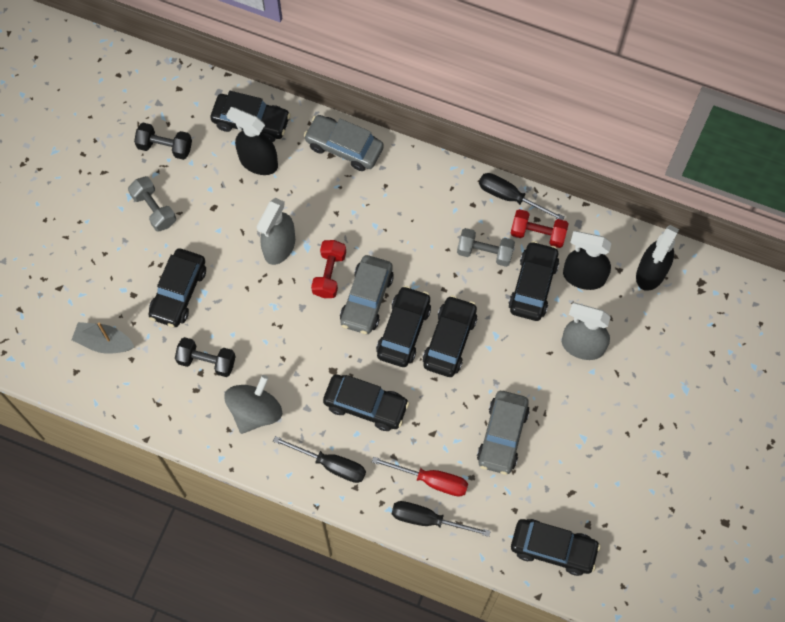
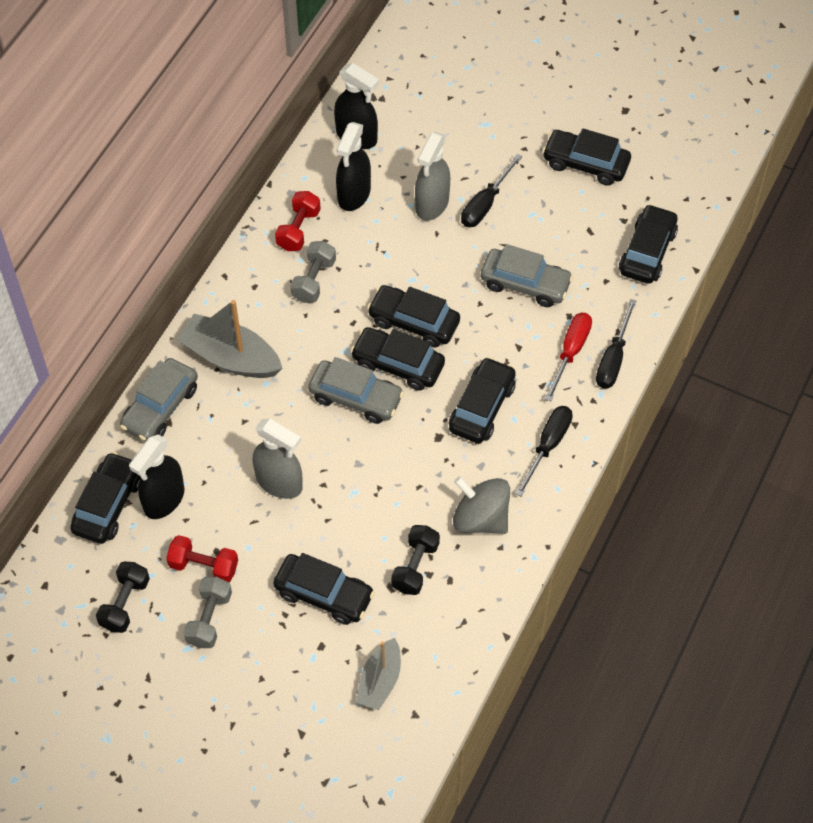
camera: 85 degrees left, 10 degrees down
grey dumbbell [128,176,176,232] -> grey dumbbell turned 45 degrees counterclockwise [183,577,232,648]
red dumbbell [311,240,346,298] -> red dumbbell moved to [166,535,238,582]
black screwdriver [479,173,564,220] -> black screwdriver moved to [461,154,523,227]
black car [508,241,559,321] -> black car moved to [542,128,631,186]
none -> grey boat [177,300,283,378]

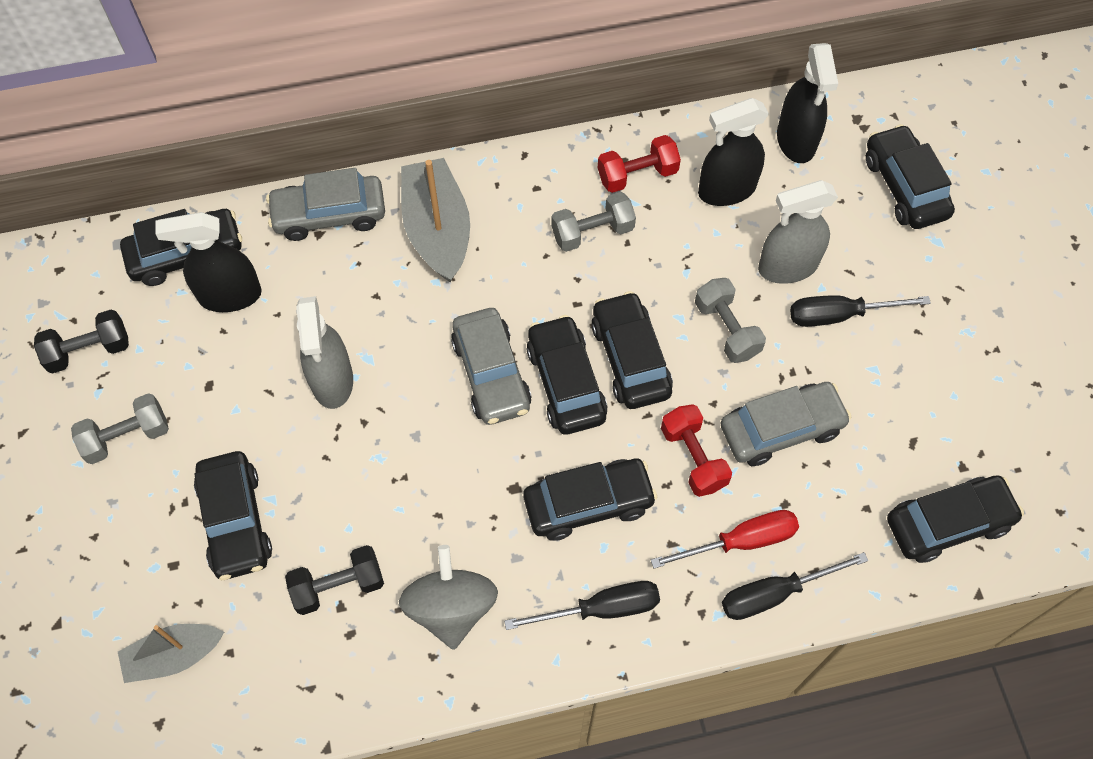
camera: 50 degrees right, 5 degrees up
red dumbbell [166,535,238,582] -> red dumbbell moved to [661,404,732,497]
grey car [481,244,573,307] -> grey car turned 90 degrees counterclockwise [721,382,852,466]
black car [542,128,631,186] -> black car moved to [866,124,955,229]
none -> grey dumbbell [695,278,766,363]

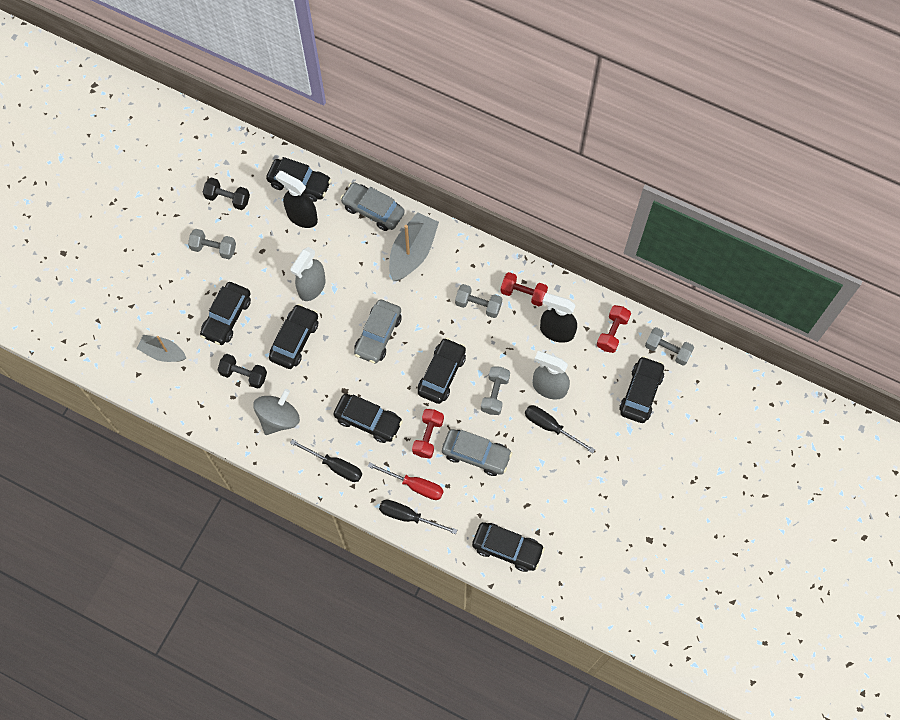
camera: 40 degrees right, 5 degrees up
black car [527,315,608,435] -> black car moved to [269,304,318,369]
black spray bottle [777,43,838,163] -> red dumbbell [597,305,631,353]
none -> grey dumbbell [645,327,694,366]

